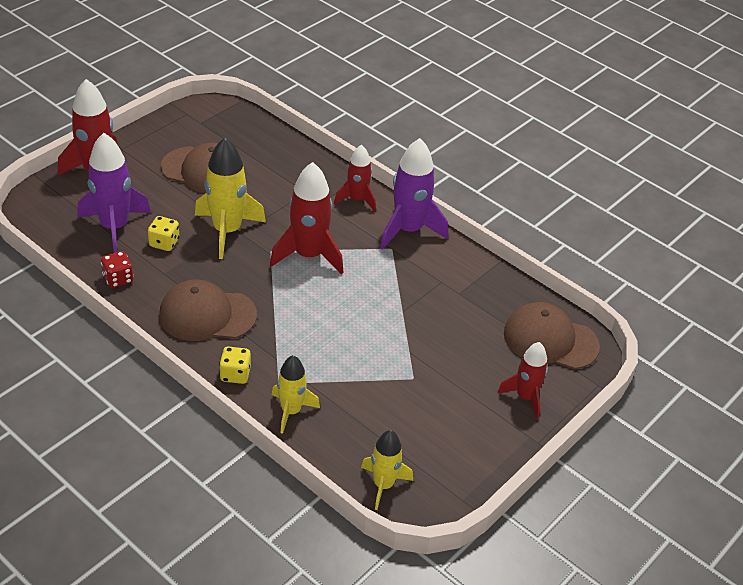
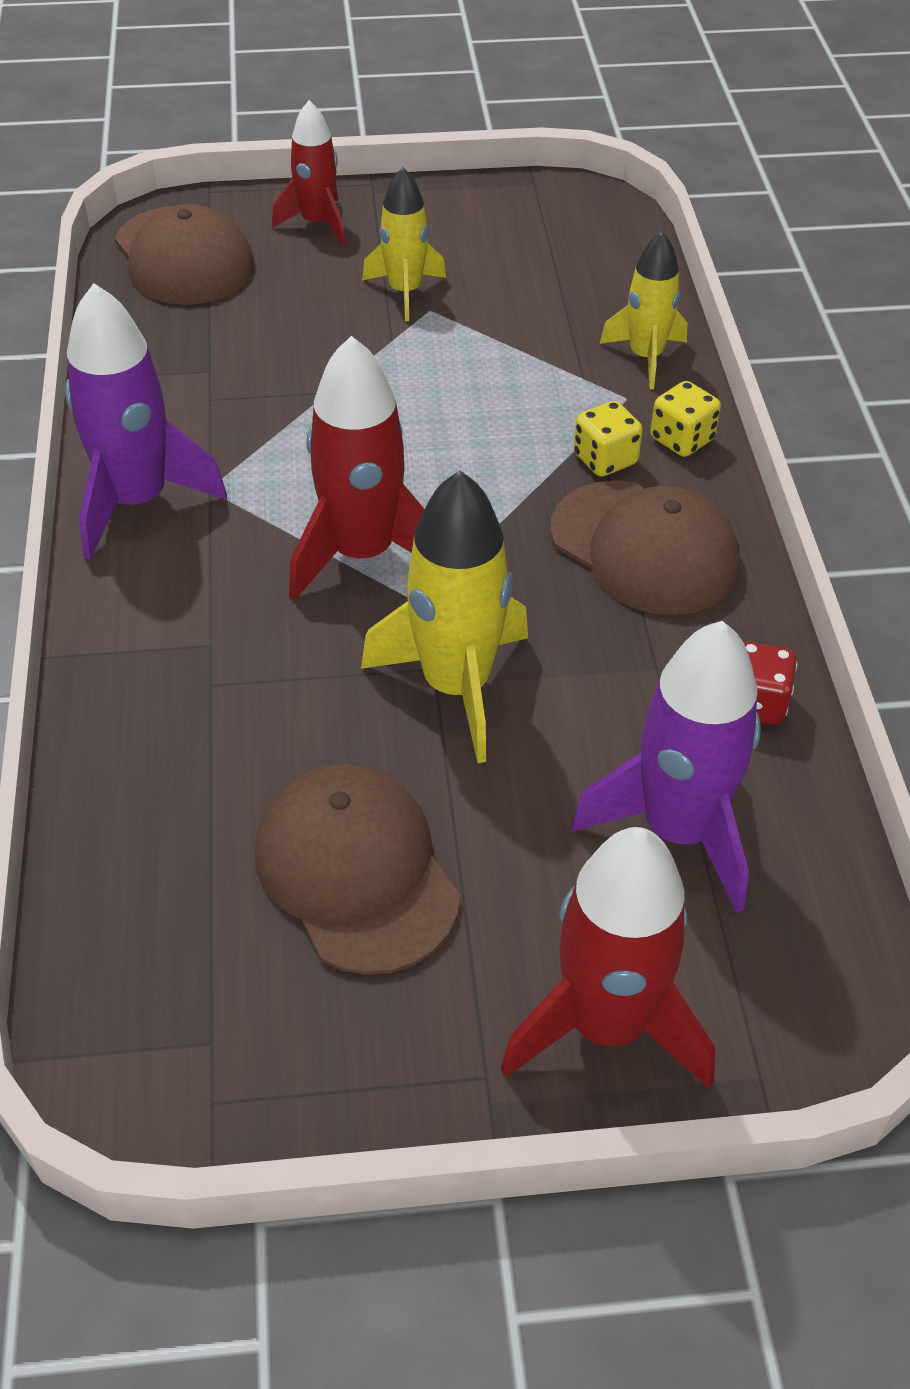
camera: 135 degrees left, 5 degrees up
yellow dice [148,216,179,251] -> yellow dice moved to [574,401,643,477]
red rocket [334,144,376,212] -> none
yellow rocket [361,430,413,510] -> yellow rocket moved to [362,167,446,321]

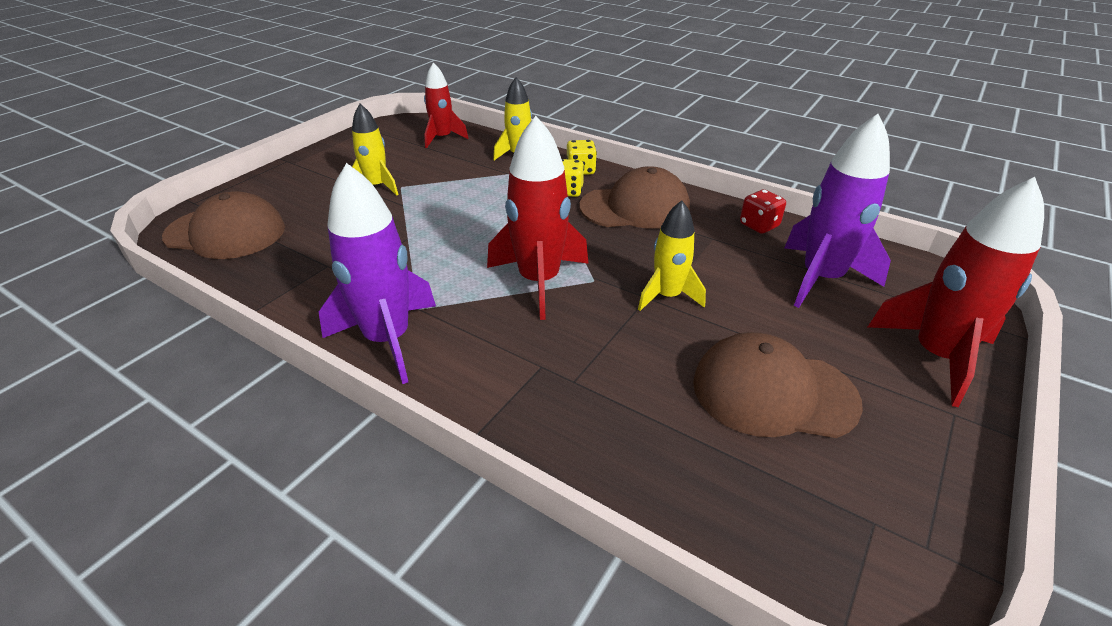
camera: 50 degrees left, 10 degrees down
red rocket [272,100,346,245] -> red rocket moved to [424,62,469,148]
yellow rocket [361,470,528,763] -> yellow rocket [638,200,706,311], size x0.62

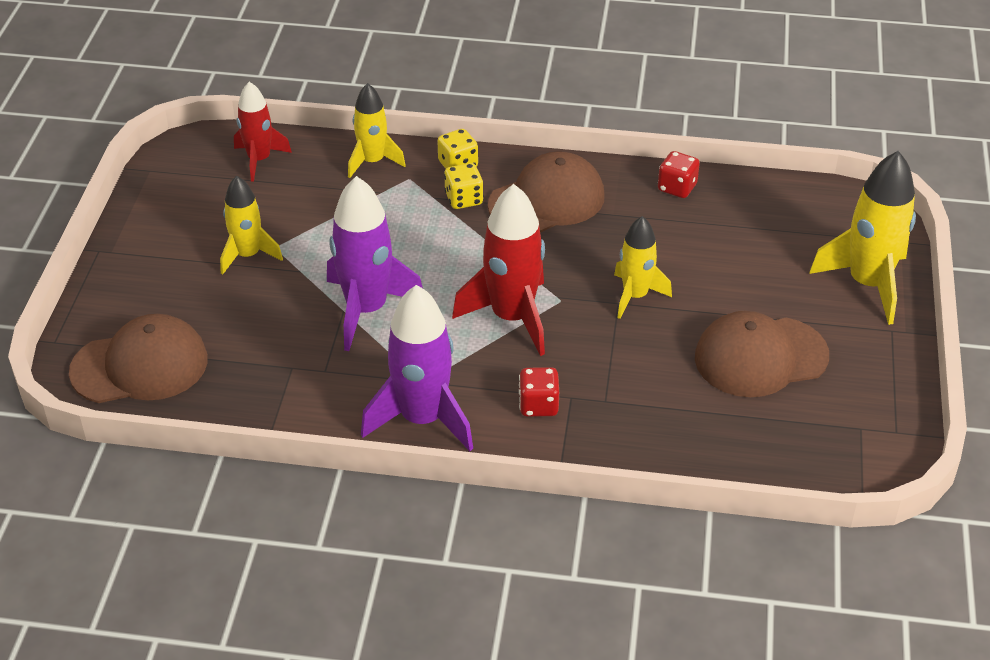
camera: 25 degrees left, 5 degrees up
purple rocket [784,114,891,308] -> purple rocket moved to [327,176,423,351]
red rocket [868,177,1044,407] -> yellow rocket [809,151,916,325]
none -> red dice [519,367,559,417]

